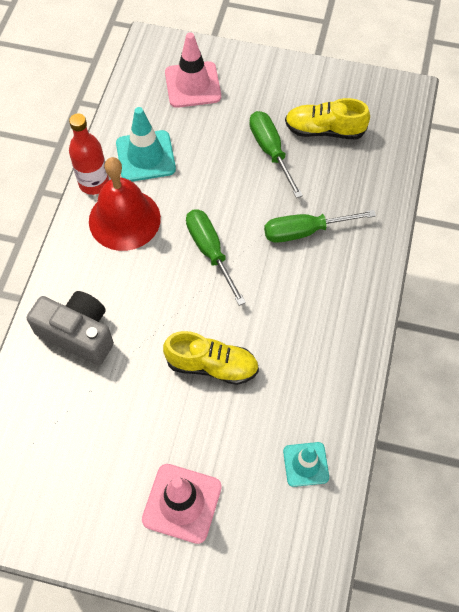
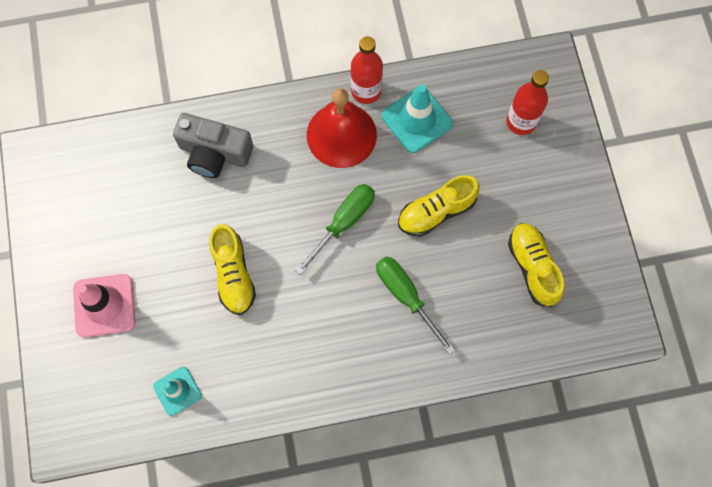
camera: 65 degrees right, 10 degrees up
grey camera [27,291,114,365] -> grey camera turned 105 degrees clockwise [173,113,253,178]
pink traffic cone [165,32,221,108] -> red bottle [506,70,549,135]
green screwdriver [249,111,303,198] -> none
none -> yellow shoe [398,175,480,236]

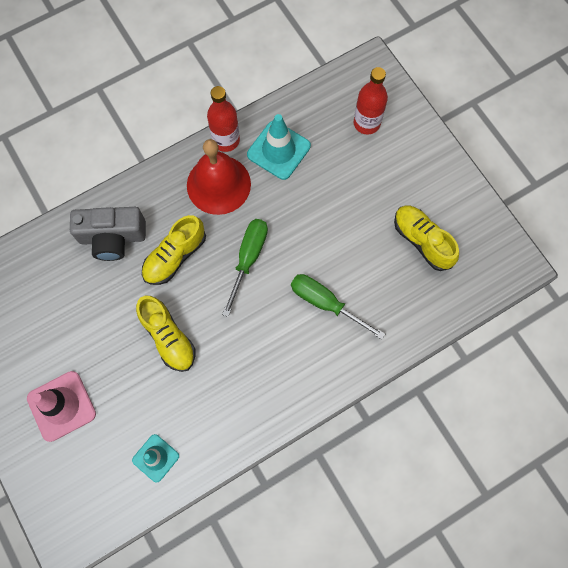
camera: 20 degrees left, 0 degrees up
yellow shoe [398,175,480,236] -> yellow shoe moved to [142,215,206,285]

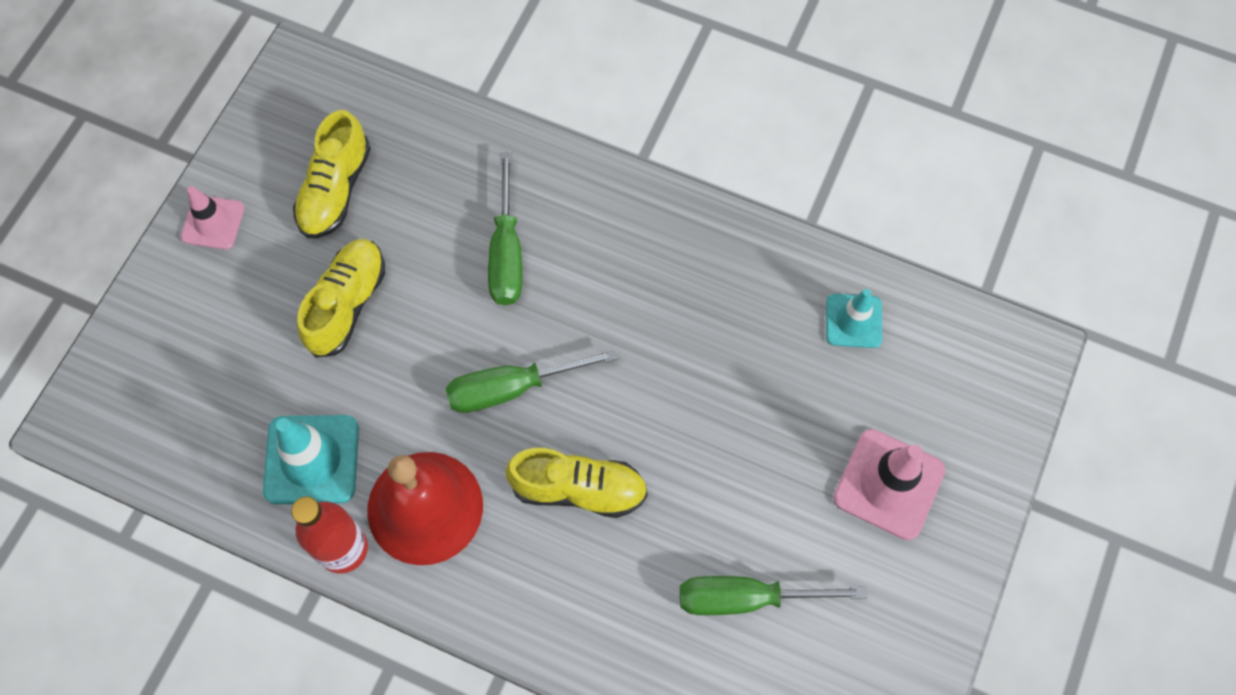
camera: 125 degrees left, 5 degrees down
grey camera [70,207,146,261] -> none
yellow shoe [136,296,195,372] -> yellow shoe moved to [297,239,385,358]
red bottle [354,67,388,135] -> none
none -> pink traffic cone [181,186,244,249]
none -> green screwdriver [680,576,866,615]

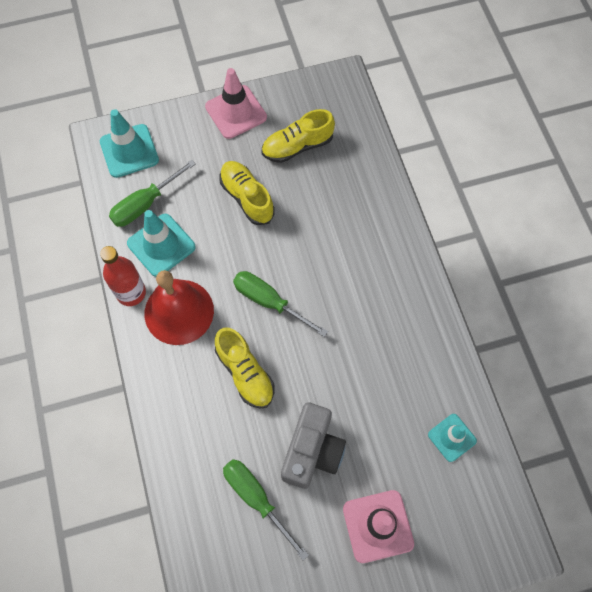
camera: 50 degrees right, 0 degrees up
pink traffic cone [181,186,244,249] -> pink traffic cone [205,68,267,139], size x1.57
yellow shoe [297,239,385,358] -> yellow shoe turned 105 degrees counterclockwise [220,161,275,225]
green screwdriver [488,152,522,305] -> green screwdriver moved to [109,160,196,227]
none -> turquoise traffic cone [100,109,159,178]
none -> grey camera [281,402,346,489]

